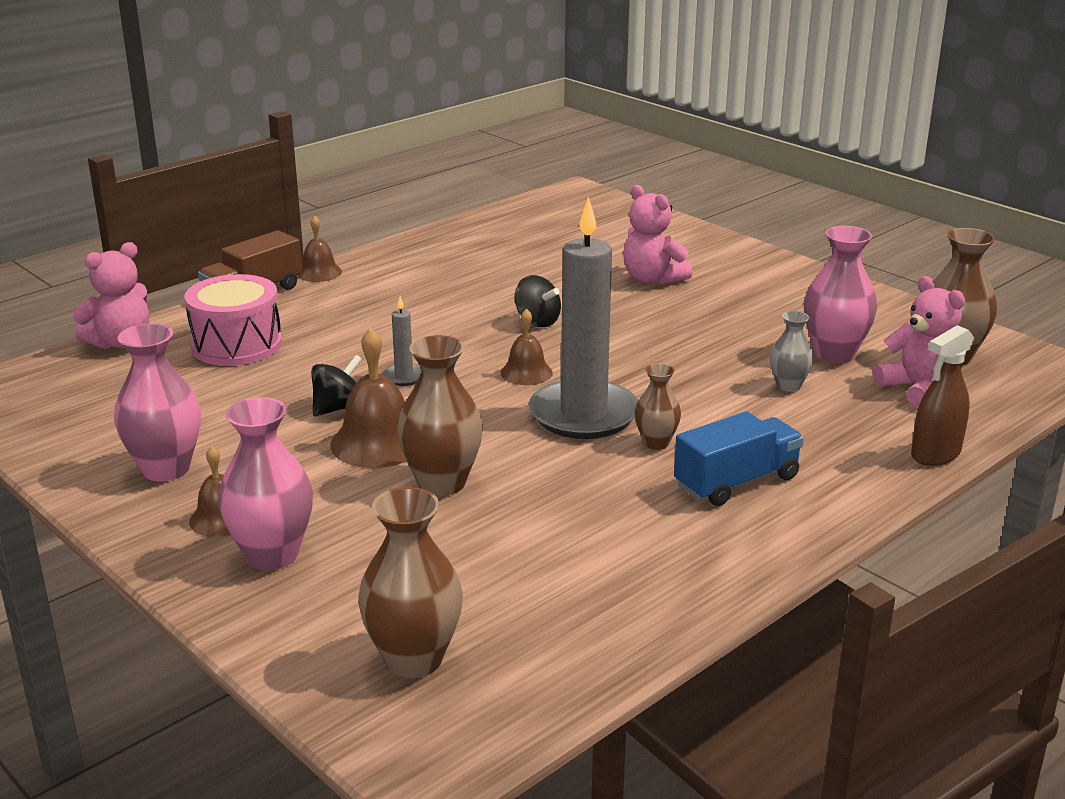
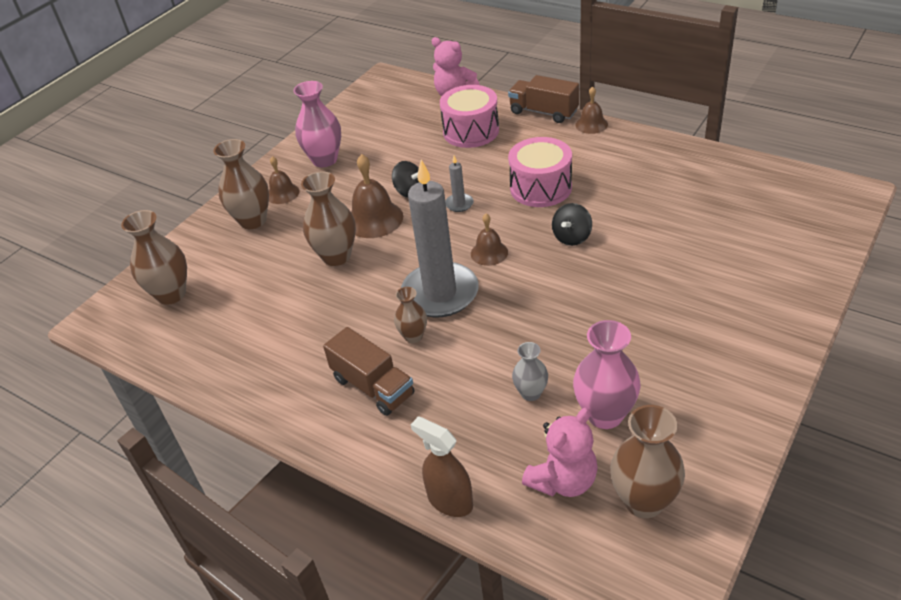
camera: 80 degrees right, 15 degrees up
pink vase [218,397,313,570] -> brown vase [213,139,269,229]
pink teddy bear [623,185,692,285] -> none
blue truck [674,411,804,506] -> brown truck [323,327,415,416]
none -> pink drum [508,137,572,207]

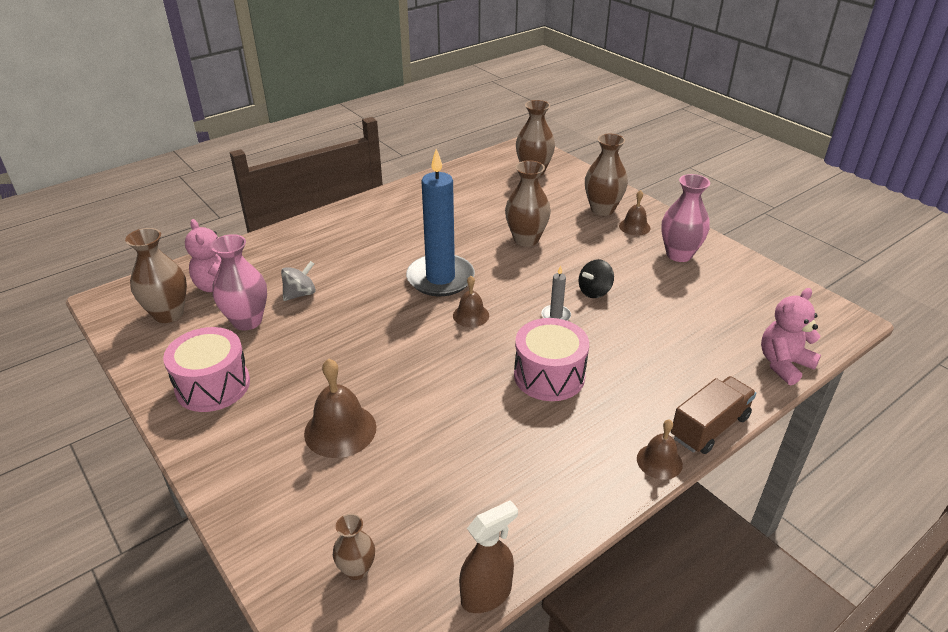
camera: 105 degrees right, 5 degrees down
brown truck [323,327,415,416] -> none
brown bell [351,154,403,238] -> brown bell moved to [304,359,377,458]
brown vase [394,287,427,343] -> brown vase moved to [333,514,375,580]
grey candle [401,159,479,318] -> blue candle [406,149,475,296]
brown spray bottle [411,416,473,517] -> brown spray bottle moved to [459,500,518,613]
pink drum [440,85,499,148] -> pink drum moved to [163,327,250,412]
grey vase [512,342,548,401] -> grey spinning top [281,261,316,301]
black spinning top [552,203,592,246] -> none

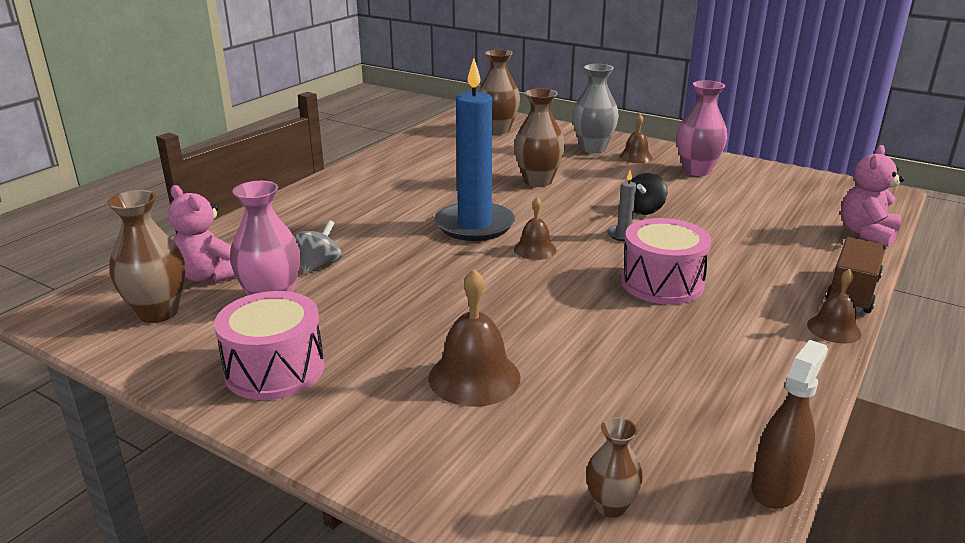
camera: 20 degrees left, 10 degrees down
brown vase [585,134,628,216] -> grey vase [572,64,619,153]

